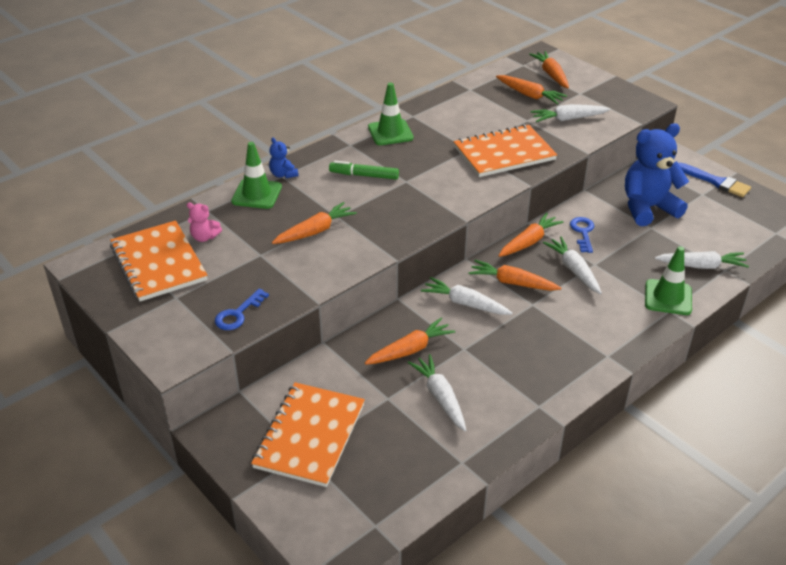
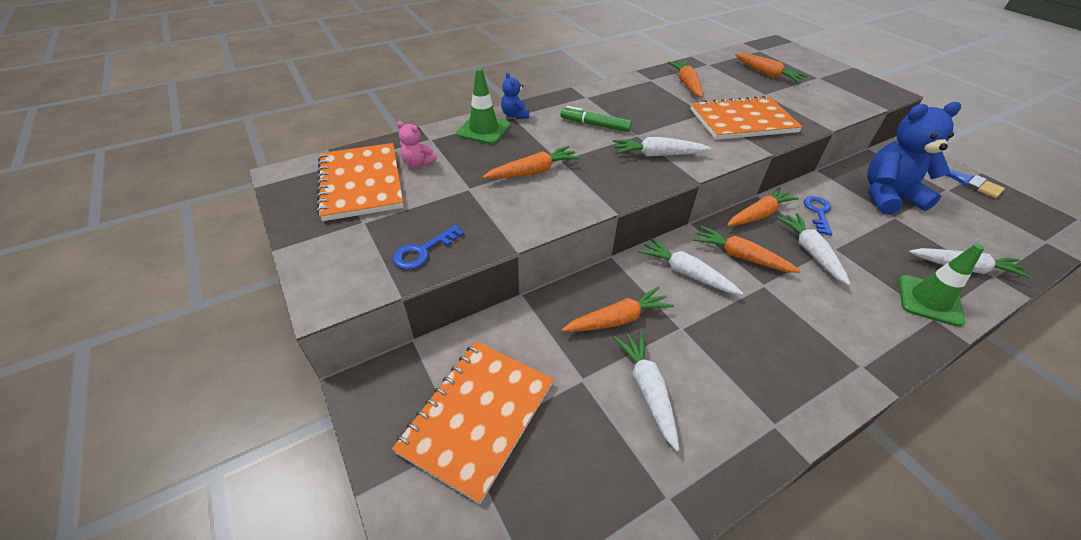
camera: 10 degrees right, 5 degrees up
green traffic cone [368,82,414,145] -> none
orange carrot [529,51,569,88] -> orange carrot moved to [668,61,703,98]
white carrot [530,104,610,122] -> white carrot moved to [613,137,711,156]

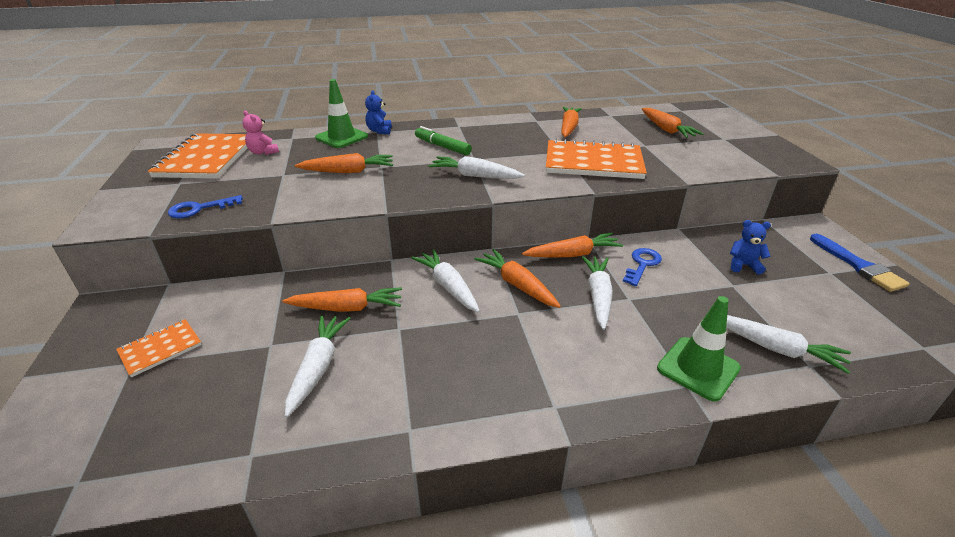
camera: 20 degrees right, 10 degrees down
orange notebook [392,341,554,504] -> orange notebook [116,319,202,377], size x0.51
blue teddy bear [868,102,961,215] -> blue teddy bear [730,220,771,275], size x0.44

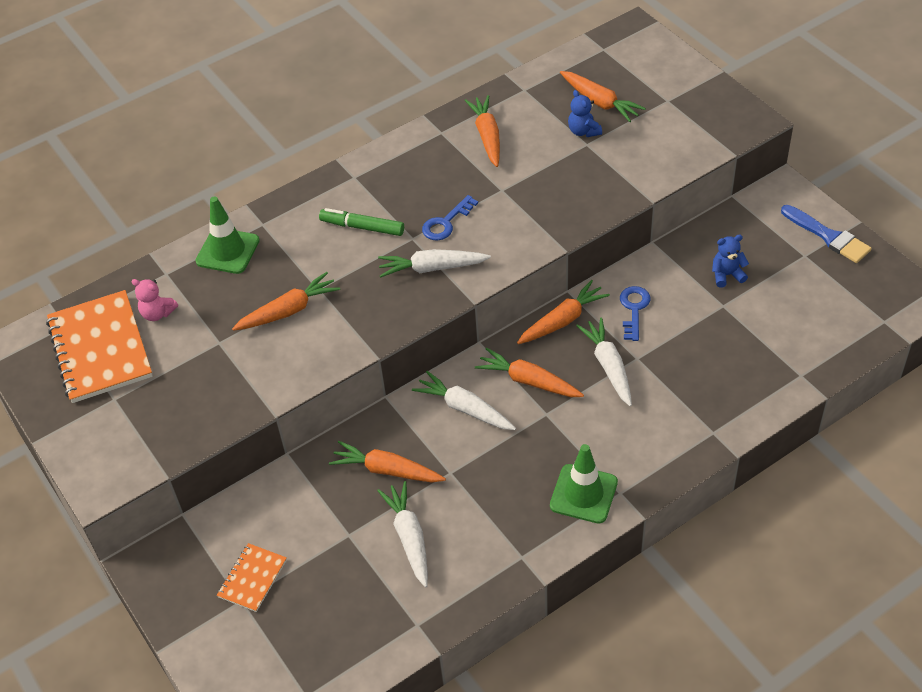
camera: 20 degrees left, 15 degrees up
blue key [168,195,243,218] -> blue key moved to [422,195,478,241]
orange carrot [282,287,402,312] -> orange carrot turned 135 degrees counterclockwise [329,441,446,483]
blue teddy bear [365,90,392,134] -> blue teddy bear moved to [568,90,602,137]
orange notebook [546,139,647,179] -> none
green traffic cone [657,296,741,402] -> green traffic cone moved to [550,444,618,524]
white carrot [726,315,851,374] -> none

